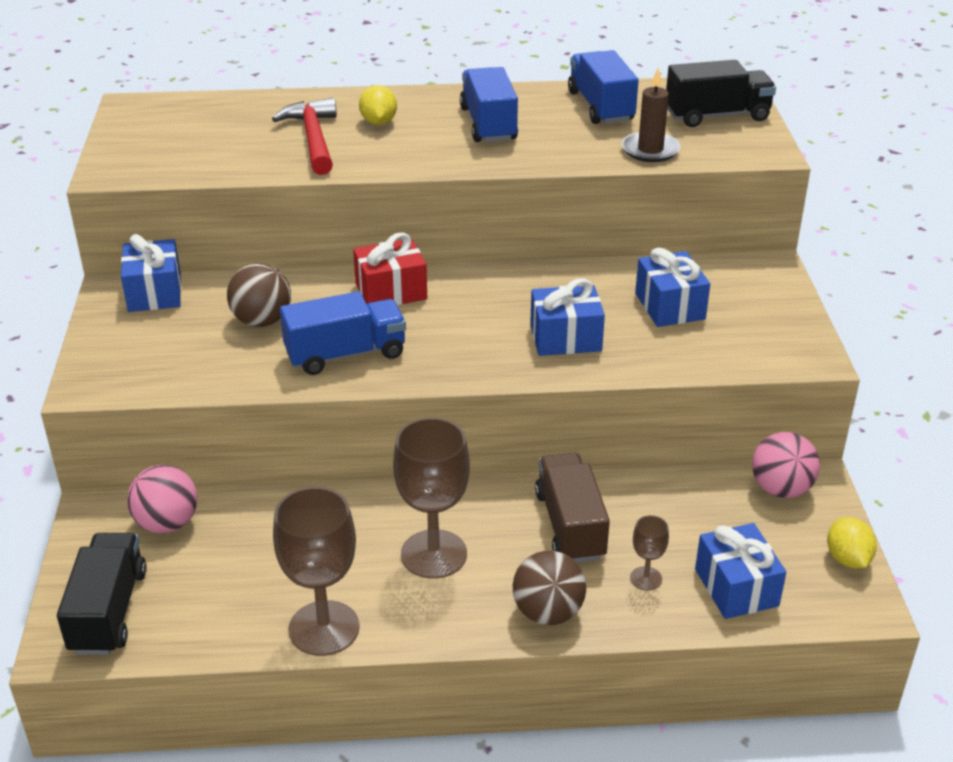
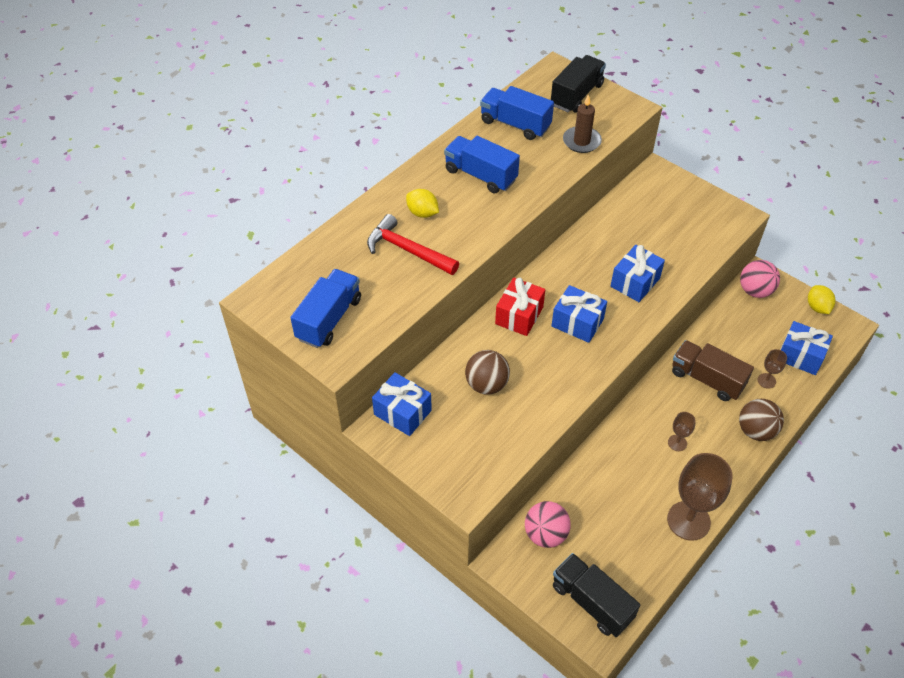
camera: 45 degrees left, 15 degrees up
blue truck [280,291,406,375] -> blue truck moved to [290,269,361,348]
brown goblet [393,417,470,579] -> brown goblet [668,412,696,451], size x0.47
blue gift [635,248,710,327] -> blue gift moved to [551,285,607,343]
yellow lemon [827,517,877,568] -> yellow lemon turned 45 degrees clockwise [808,285,835,314]

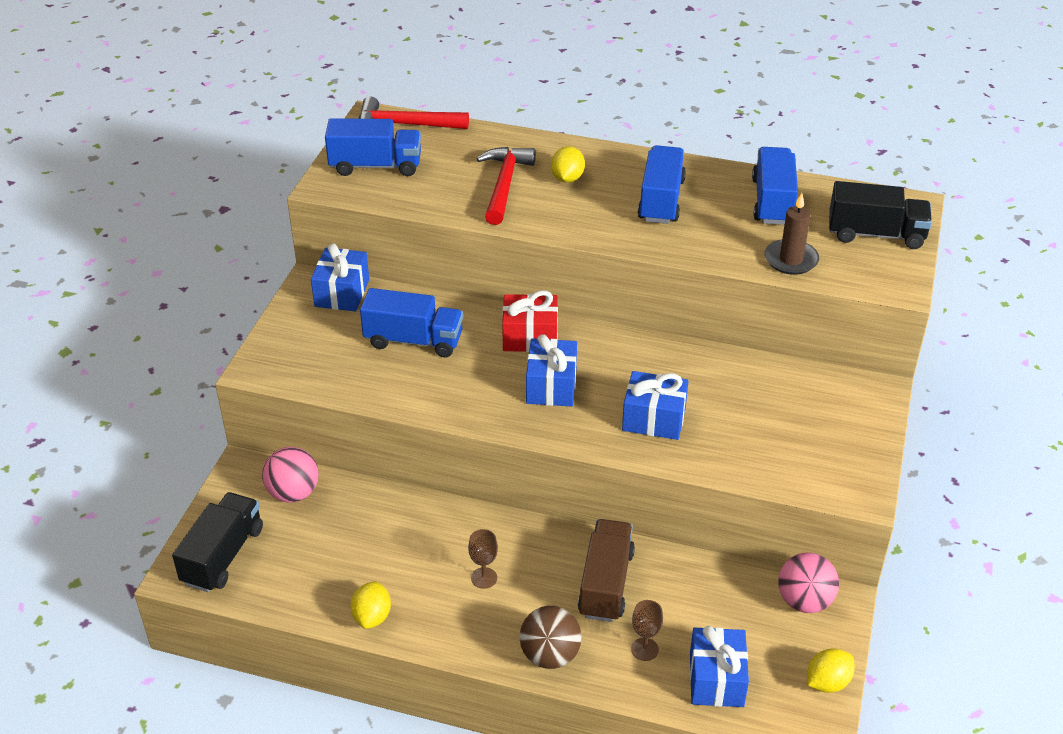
camera: 65 degrees right, 10 degrees down
brown ball [465,350,510,395] -> blue truck [360,288,463,357]
brown goblet [667,453,733,541] -> yellow lemon [351,581,391,629]
none -> red hammer [359,96,469,129]

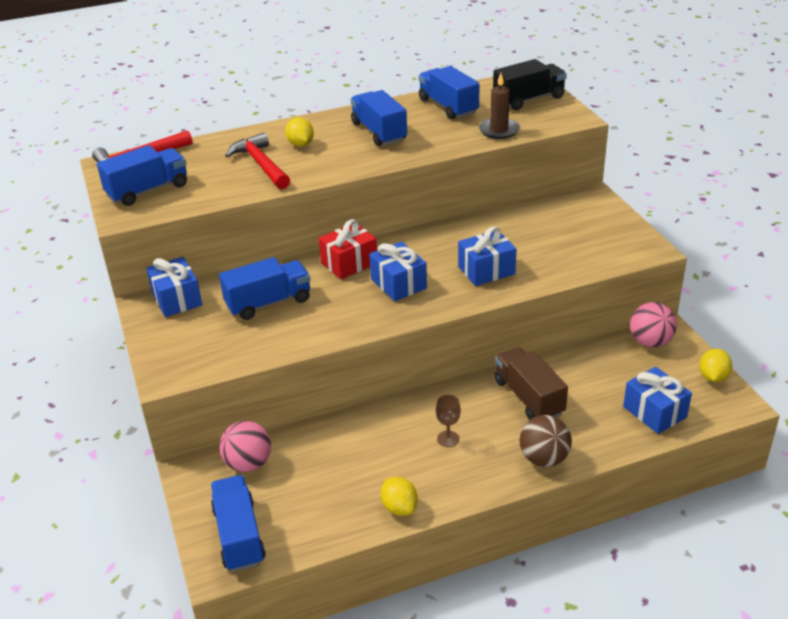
camera: 35 degrees left, 5 degrees down
black truck [172,492,263,592] -> blue truck [211,475,266,572]
brown goblet [631,600,663,661] -> none

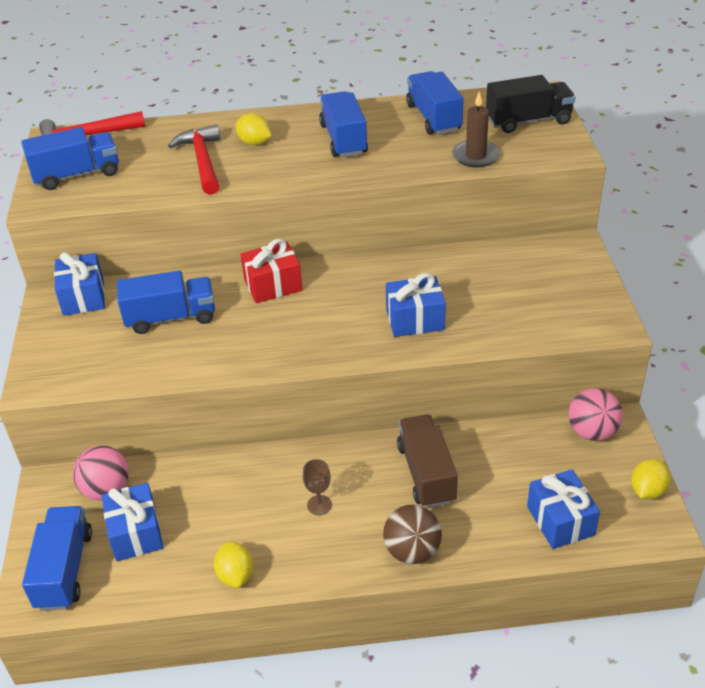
camera: 15 degrees right, 5 degrees up
yellow lemon [285,118,314,147] -> yellow lemon turned 45 degrees counterclockwise [235,113,271,145]
blue gift [369,242,427,301] -> blue gift moved to [102,483,163,561]

